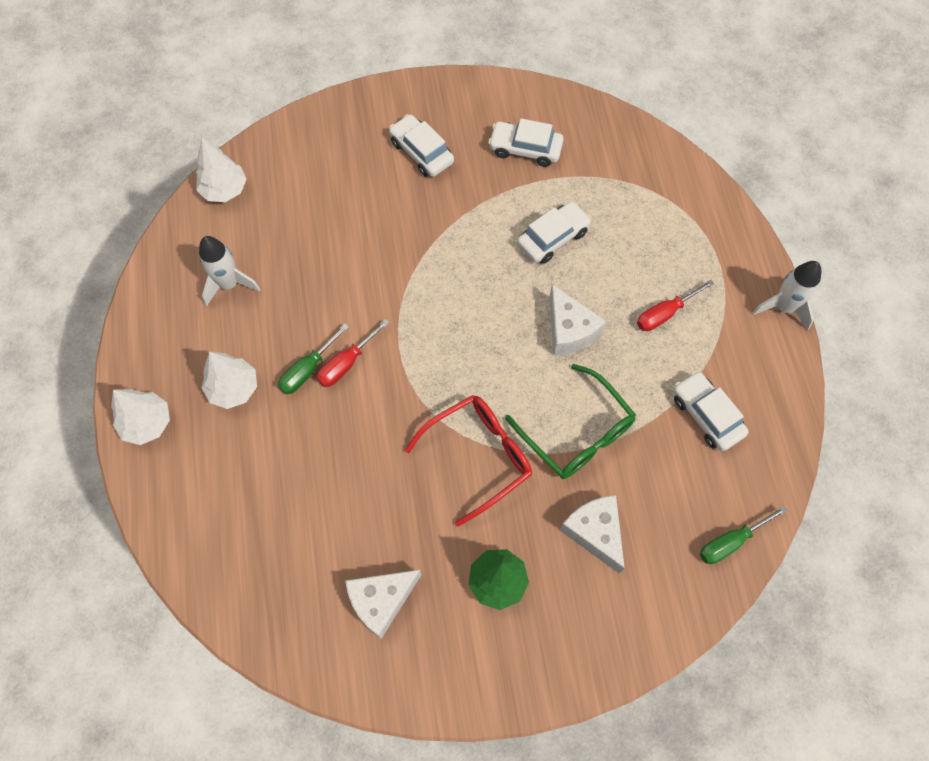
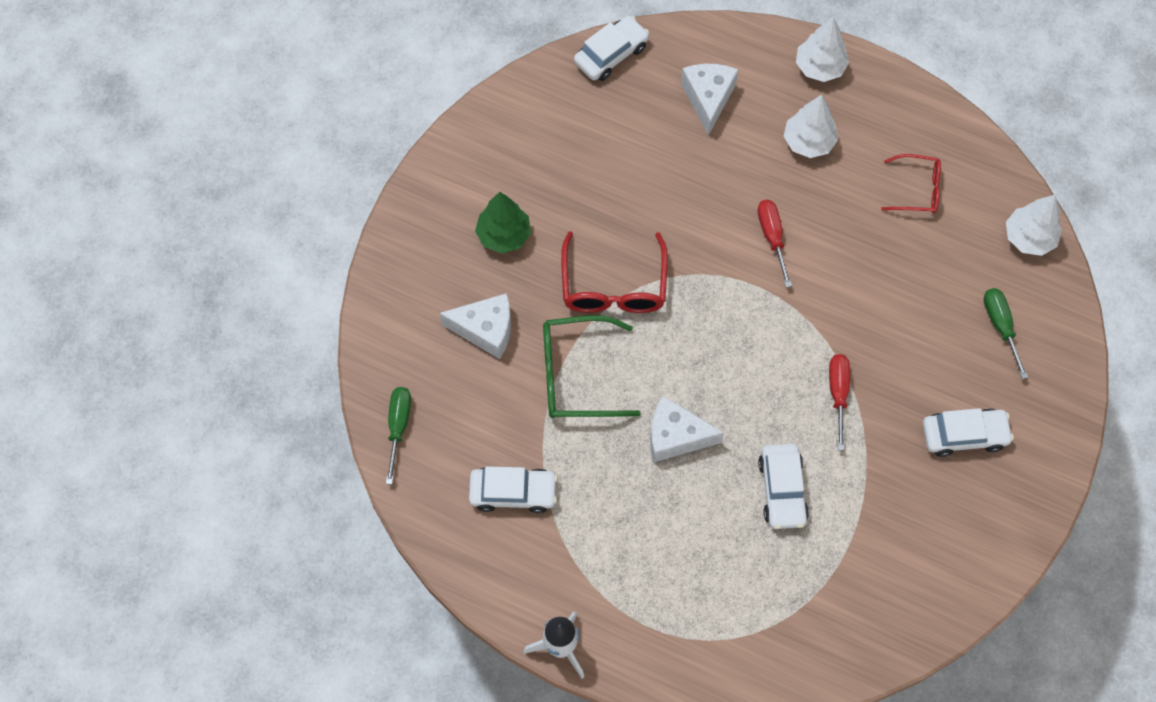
camera: 125 degrees right, 0 degrees up
white rocket [199,236,260,306] -> red glasses [881,154,941,213]
green screwdriver [278,323,349,394] -> green screwdriver moved to [983,288,1028,379]
white cheese [345,570,421,639] -> white cheese moved to [681,64,739,136]
white car [488,118,564,167] -> white car moved to [574,16,649,81]
red screwdriver [637,280,714,331] -> red screwdriver moved to [829,354,850,450]

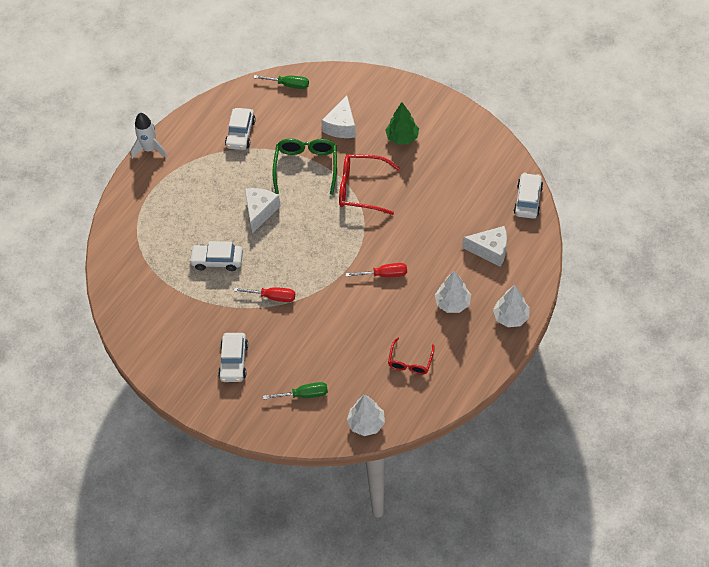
camera: 100 degrees right, 10 degrees down
white car [574,16,649,81] -> white car turned 135 degrees counterclockwise [514,173,543,219]

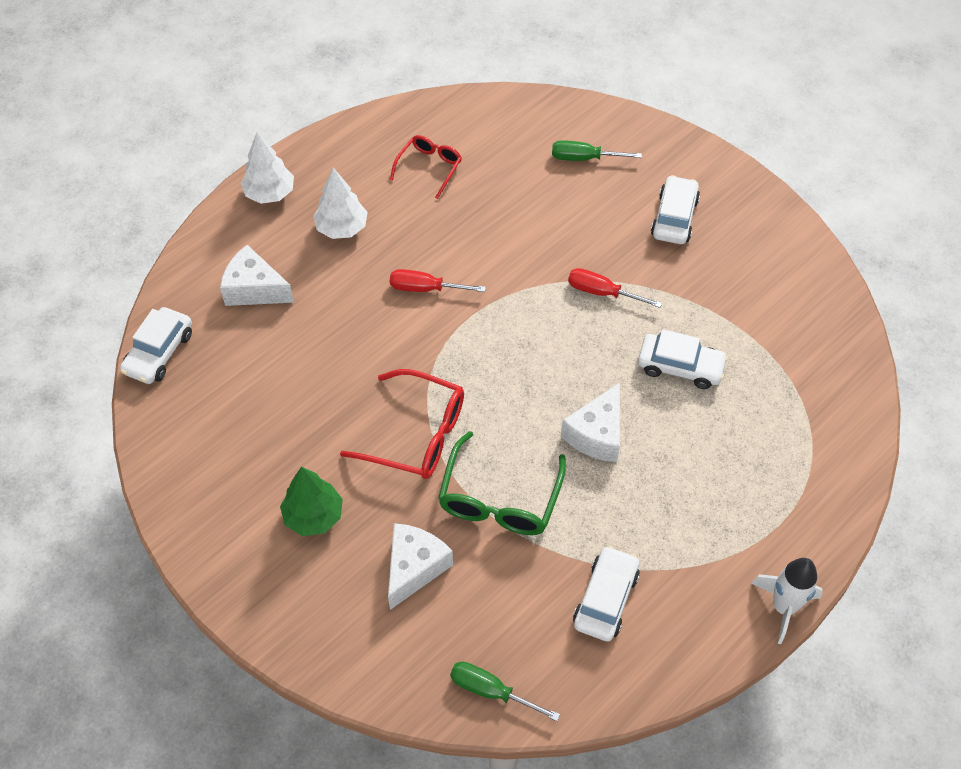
camera: 170 degrees left, 0 degrees up
white tree [347,394,385,436] -> none

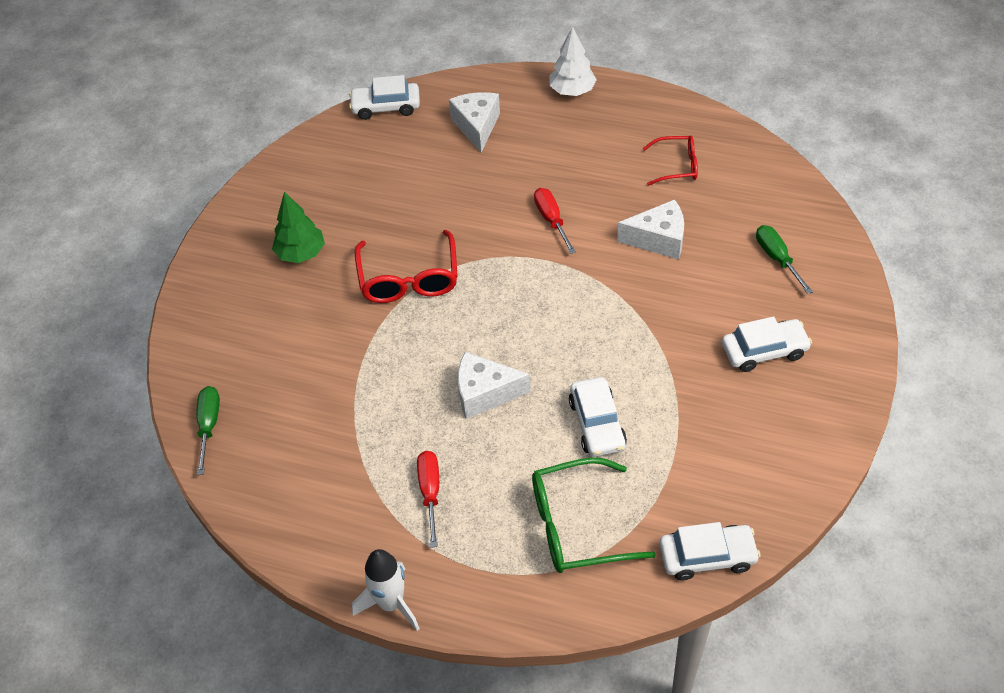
camera: 65 degrees right, 5 degrees down
white tree [313,168,368,239] -> none
white cheese [388,523,453,610] -> white cheese moved to [617,199,684,260]
green glasses [438,431,566,535] -> green glasses moved to [532,457,656,573]
red screwdriver [568,268,662,308] -> red screwdriver moved to [417,451,439,548]
white car [573,546,640,641] -> white car moved to [659,522,760,581]

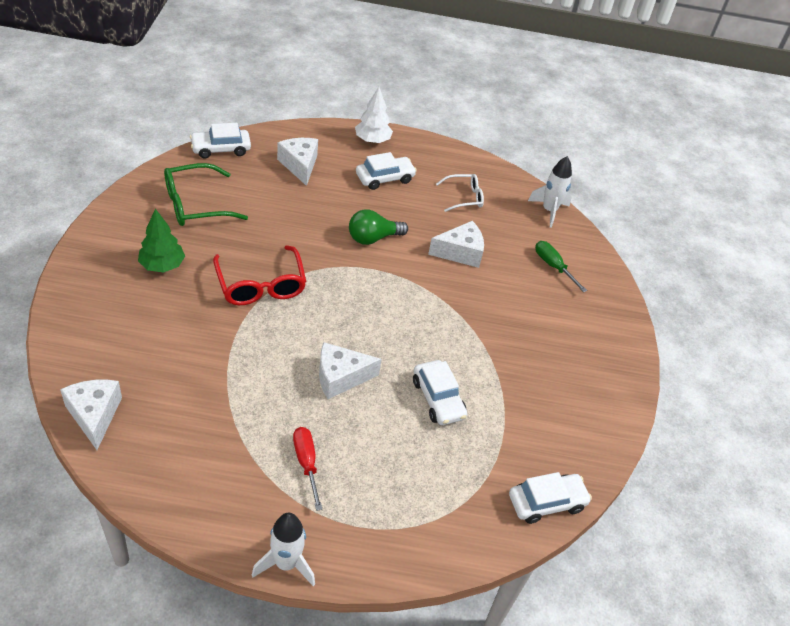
camera: 20 degrees left, 5 degrees down
green screwdriver [196,386,220,475] -> white cheese [60,380,122,450]
green glasses [532,457,656,573] -> green glasses moved to [164,163,248,226]
red screwdriver [534,188,576,254] -> green light bulb [349,209,408,245]
red glasses [643,136,698,186] -> white glasses [436,174,484,212]
white car [722,316,812,372] -> white car moved to [356,152,417,190]
none -> white rocket [528,156,572,228]

